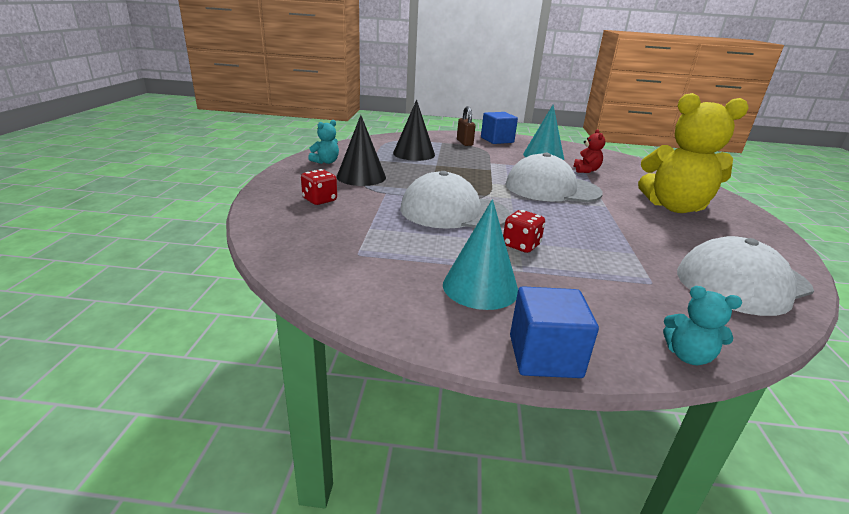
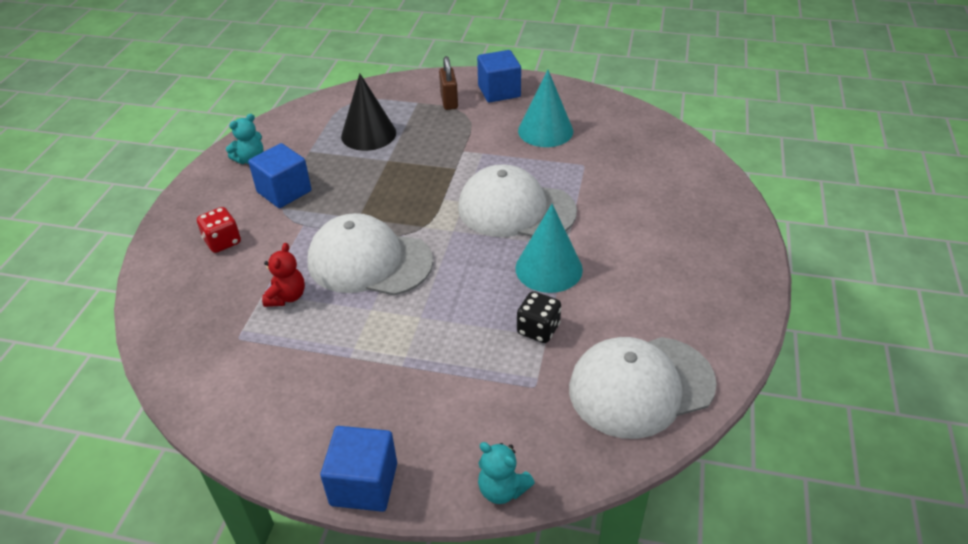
camera: 10 degrees right, 15 degrees up
black cone [337,115,386,186] -> blue cube [248,143,311,208]
turquoise cone [443,199,518,310] -> turquoise cone moved to [515,204,583,293]
red dice [503,210,545,253] -> none
red teddy bear [573,129,605,173] -> red teddy bear moved to [262,243,305,307]
yellow teddy bear [638,93,749,213] -> none
none -> black dice [517,291,561,343]

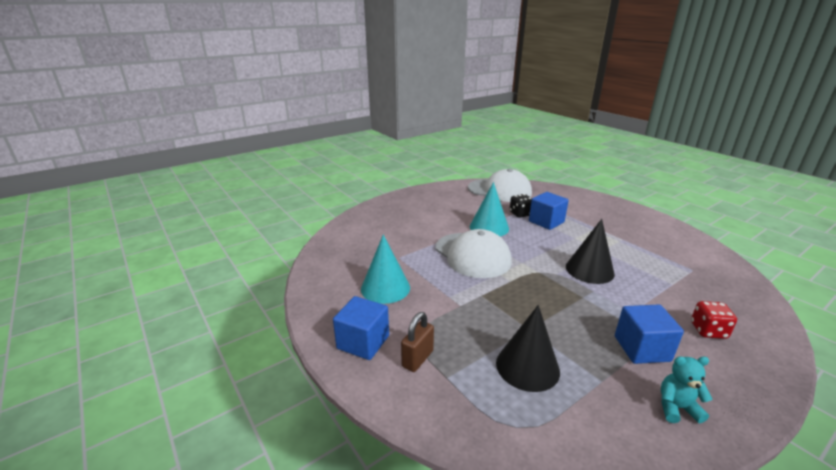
camera: 140 degrees left, 15 degrees down
red teddy bear [262,243,305,307] -> none
white cap [307,213,433,296] -> black cone [566,219,615,284]
blue cube [320,426,397,512] -> blue cube moved to [529,192,569,230]
turquoise teddy bear [478,442,535,504] -> none

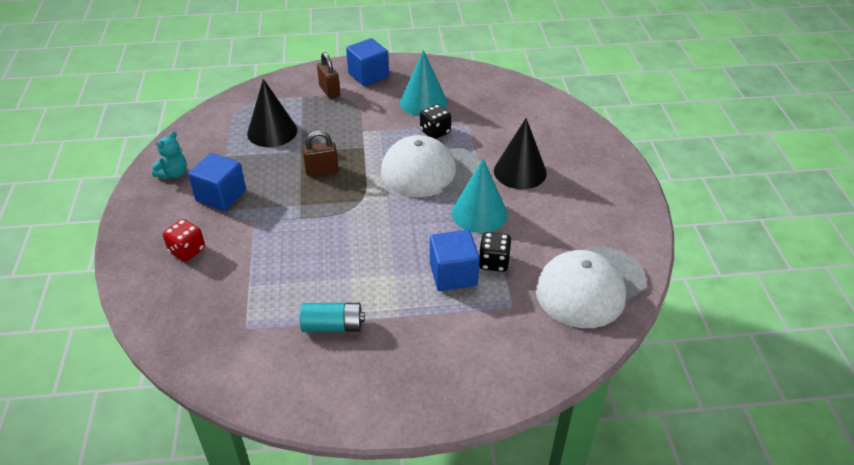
camera: 120 degrees right, 15 degrees up
black cone [566,219,615,284] -> black cone moved to [494,118,547,189]
none -> turquoise battery [300,303,365,332]
none -> brown padlock [302,131,339,176]
none -> black dice [420,104,451,139]

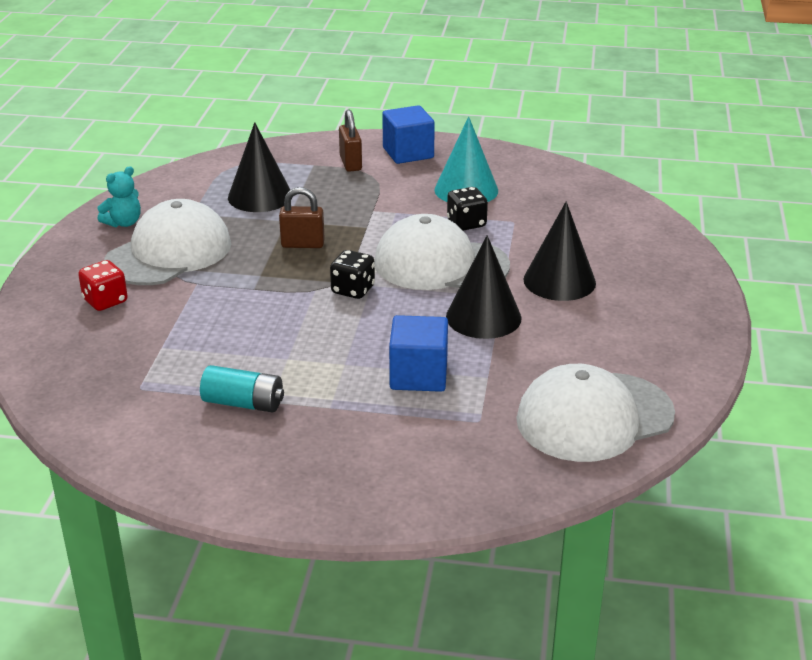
camera: 15 degrees right, 10 degrees down
blue cube [188,153,246,211] -> white cap [104,199,231,285]
turquoise cone [452,159,507,233] -> black cone [446,235,522,339]
black dice [479,232,512,272] -> black dice moved to [330,250,375,299]

